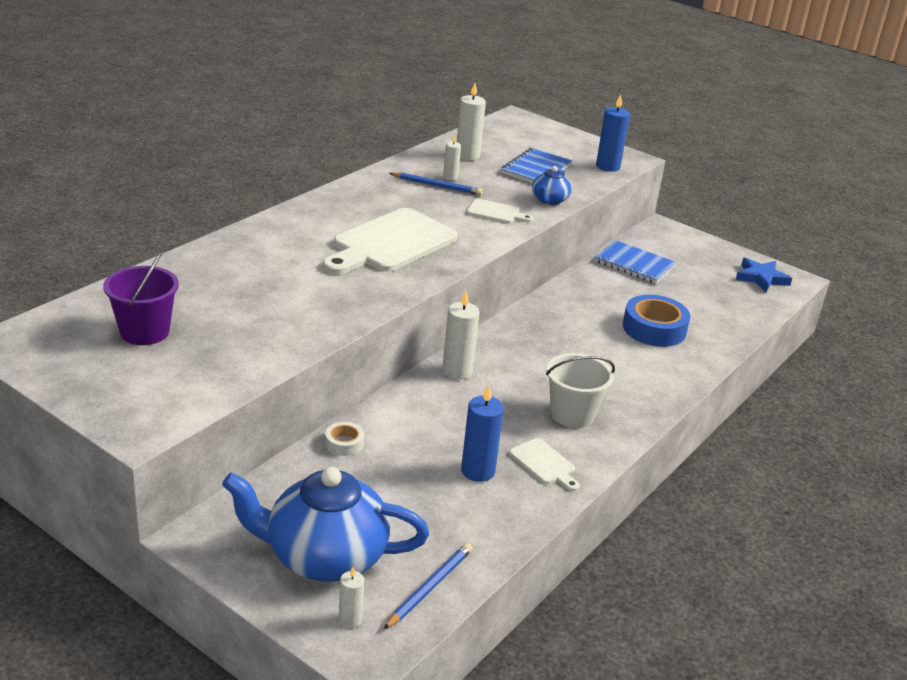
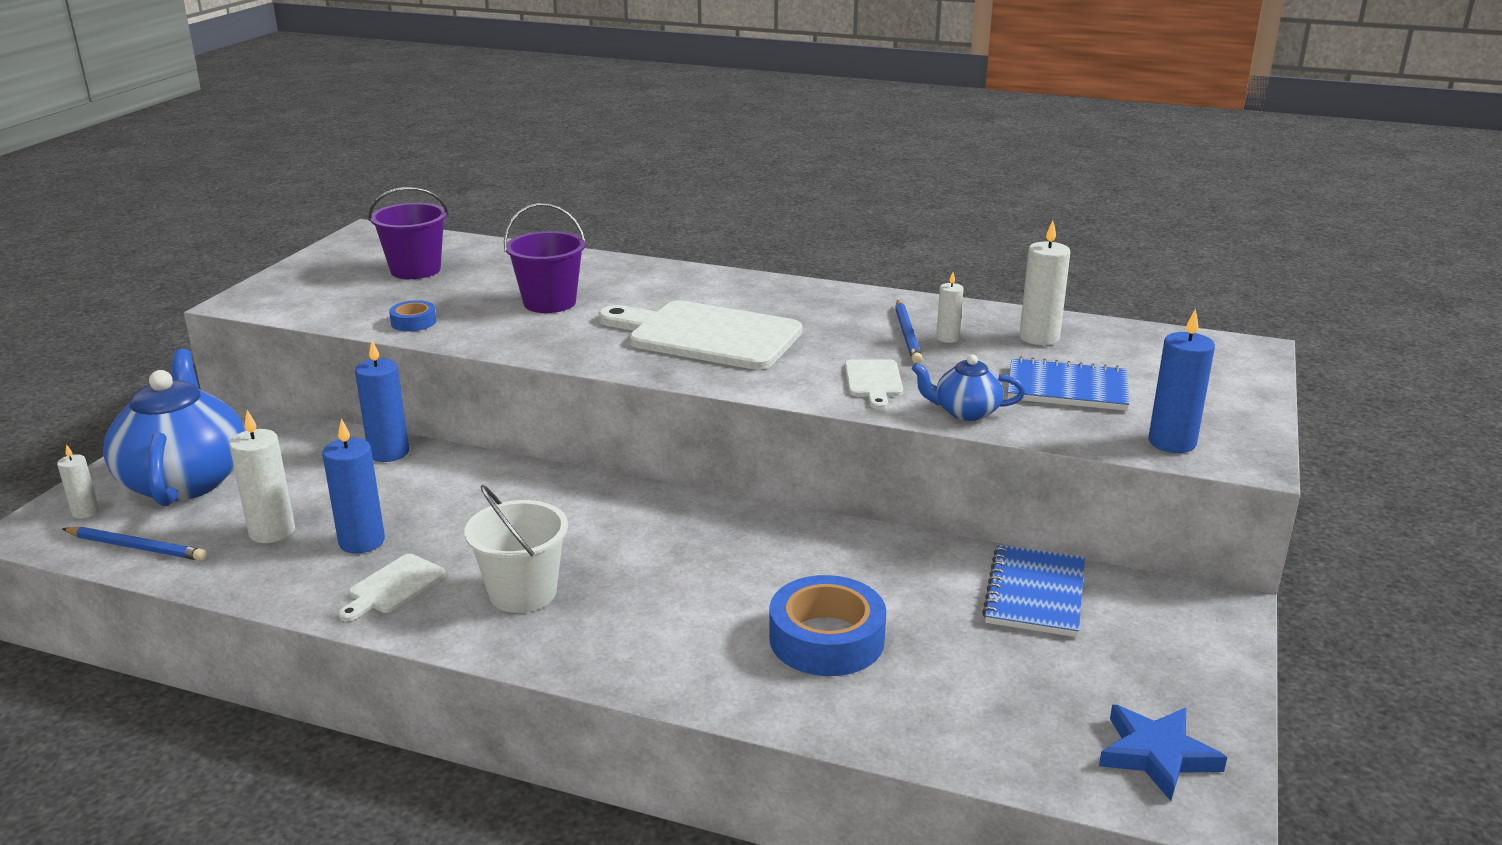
camera: 75 degrees right, 5 degrees down
white tape [325,422,364,456] -> blue candle [355,340,409,462]
white candle [442,291,479,380] -> white candle moved to [229,410,295,543]
none -> blue tape [389,300,437,331]
none -> purple bucket [504,203,586,313]

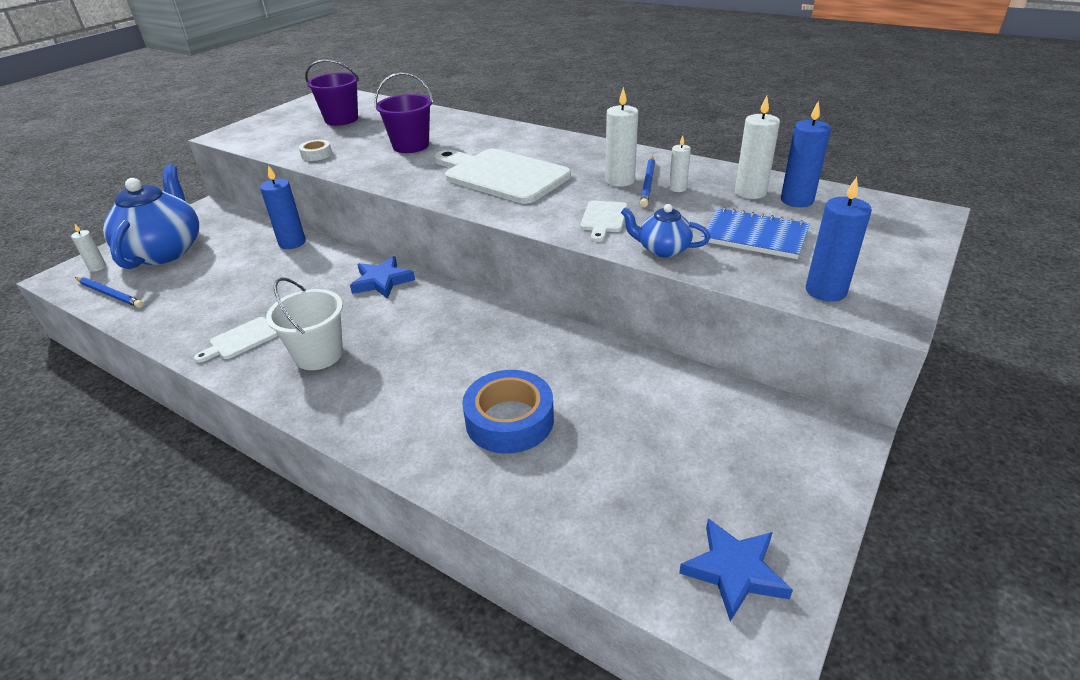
camera: 15 degrees right, 10 degrees up
white candle [229,410,295,543] -> white candle moved to [605,87,638,187]
blue candle [322,418,385,553] -> blue candle moved to [781,101,831,207]
blue tape [389,300,437,331] -> white tape [299,140,332,161]
blue notebook [982,545,1085,637] -> none
none -> blue star [350,256,415,299]

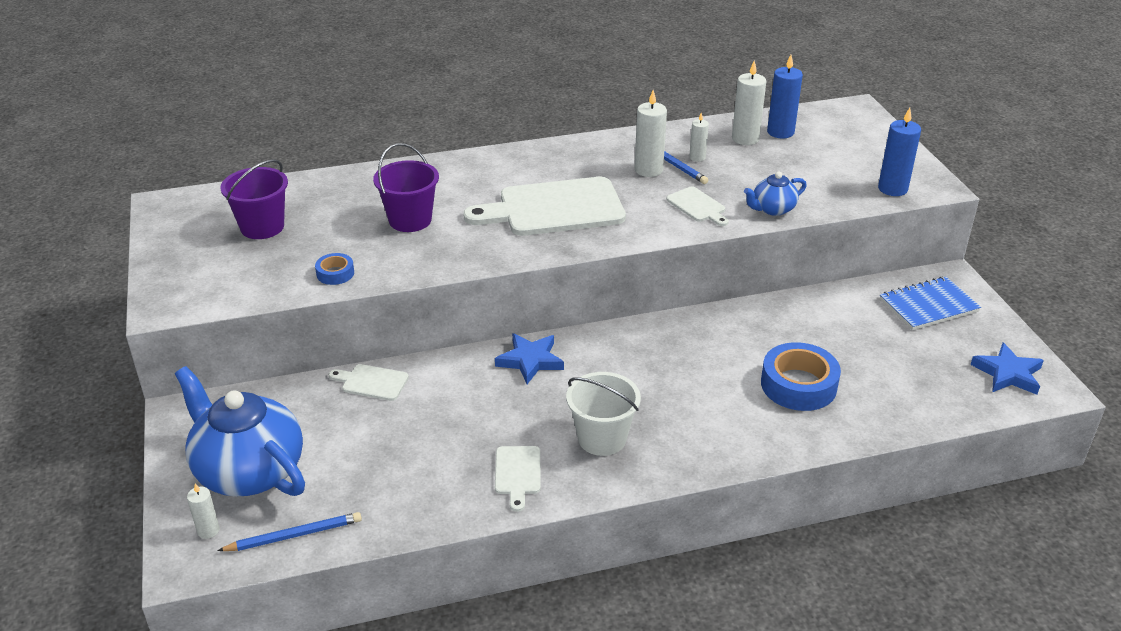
camera: 50 degrees left, 0 degrees up
blue candle [260,165,306,249] -> white cutting board [329,364,409,401]
white tape [299,140,332,161] -> blue tape [315,253,354,285]
blue notebook [701,207,810,259] -> blue notebook moved to [880,276,981,330]

